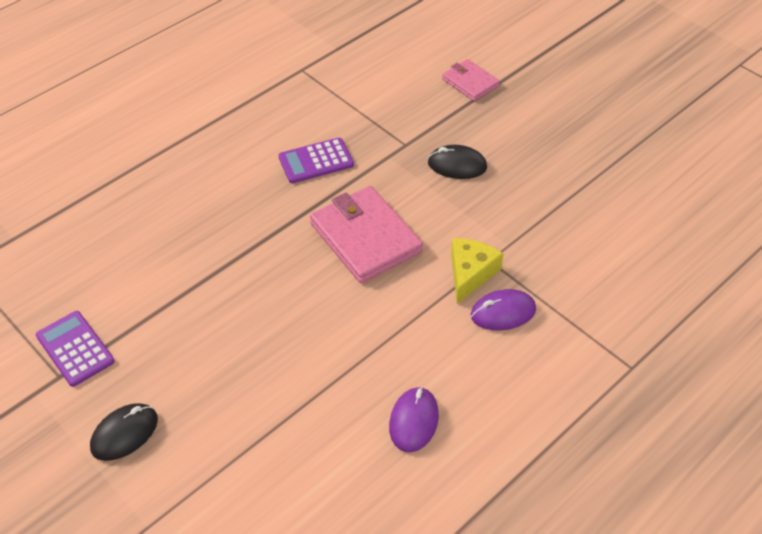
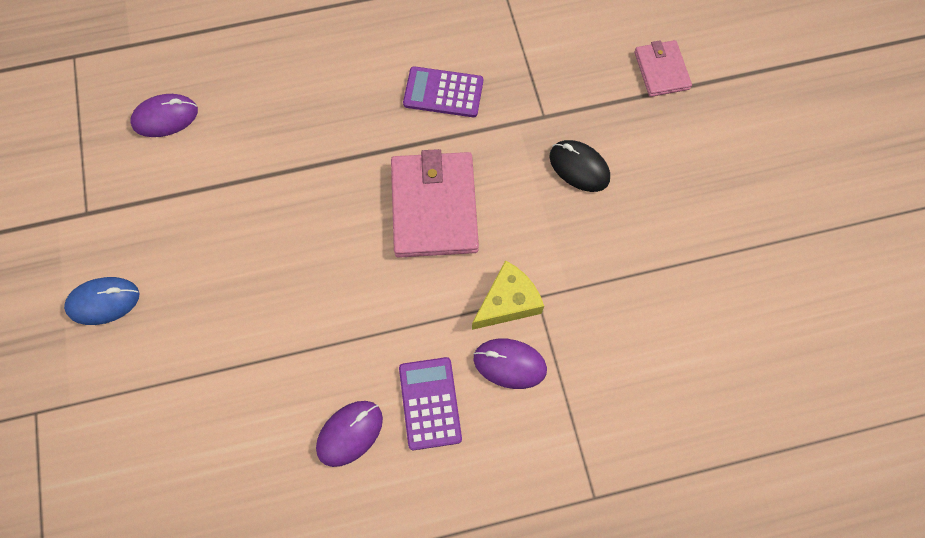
camera: 30 degrees right, 20 degrees up
purple calculator [36,311,115,387] -> purple calculator moved to [399,357,462,450]
black mouse [90,403,158,461] -> blue mouse [64,277,139,325]
none -> purple mouse [130,94,198,137]

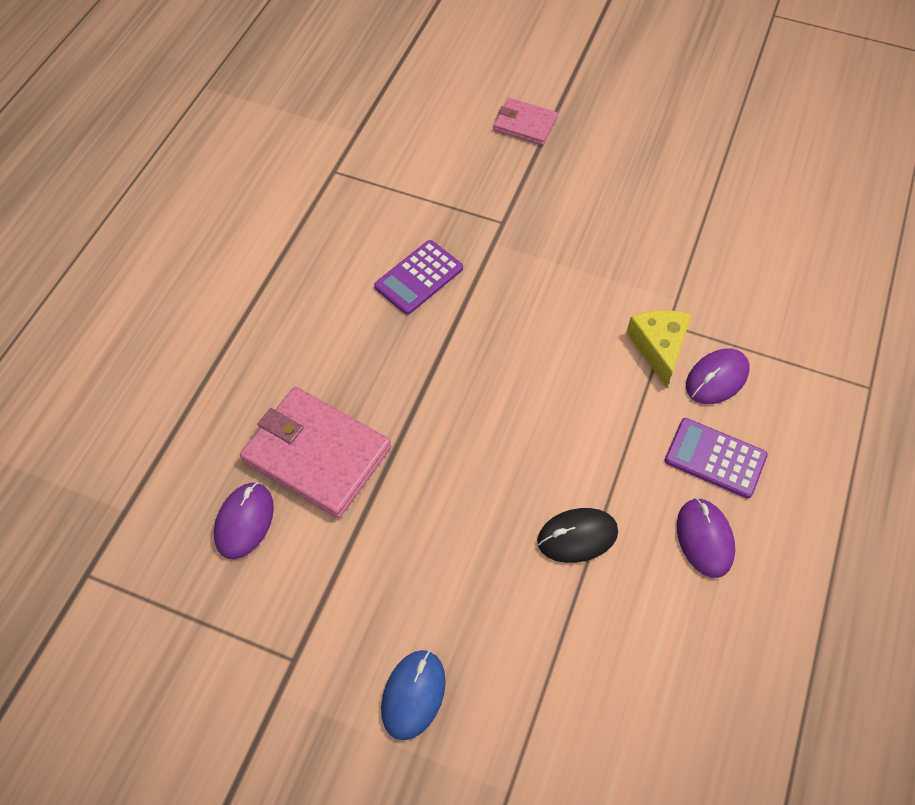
camera: 55 degrees left, 10 degrees down
pink wallet [391,149,479,258] -> pink wallet moved to [240,387,391,518]
black mouse [549,140,610,192] -> black mouse moved to [537,508,618,563]

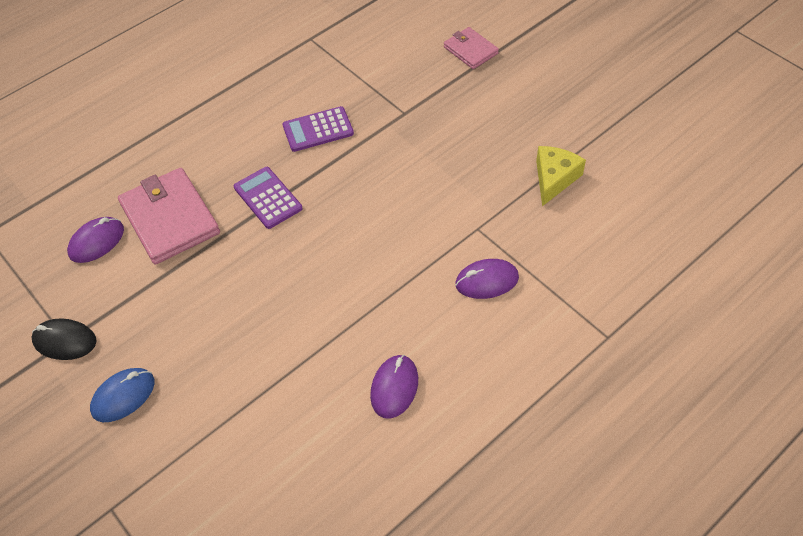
camera: 30 degrees right, 5 degrees down
black mouse [537,508,618,563] -> black mouse moved to [31,318,97,360]
yellow cheese [626,310,692,388] -> yellow cheese moved to [536,146,586,206]
purple calculator [665,418,768,498] -> purple calculator moved to [234,167,303,229]

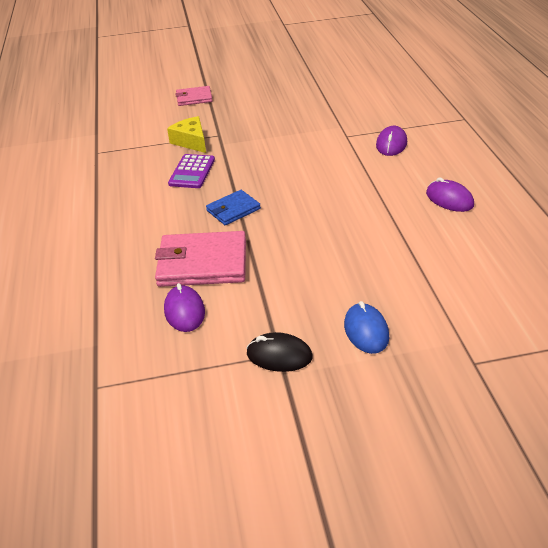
camera: 60 degrees left, 15 degrees down
black mouse [31,318,97,360] -> black mouse turned 60 degrees clockwise [247,332,313,372]
purple calculator [234,167,303,229] -> blue wallet [206,190,261,225]
yellow cheese [536,146,586,206] -> yellow cheese moved to [167,116,206,153]

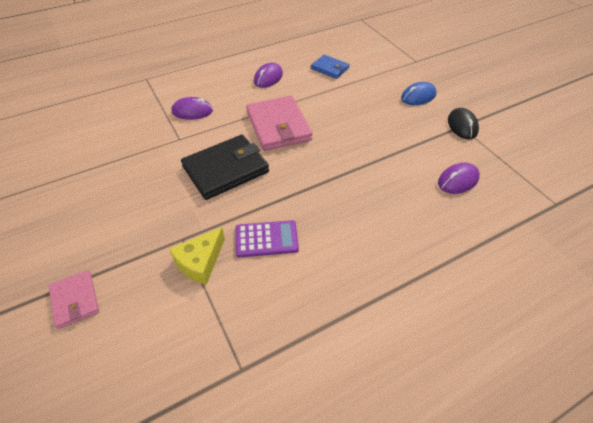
camera: 110 degrees left, 10 degrees up
pink wallet [155,231,246,287] -> pink wallet moved to [246,96,313,151]
blue wallet [206,190,261,225] -> blue wallet moved to [311,55,350,79]
none -> black wallet [181,135,269,200]

